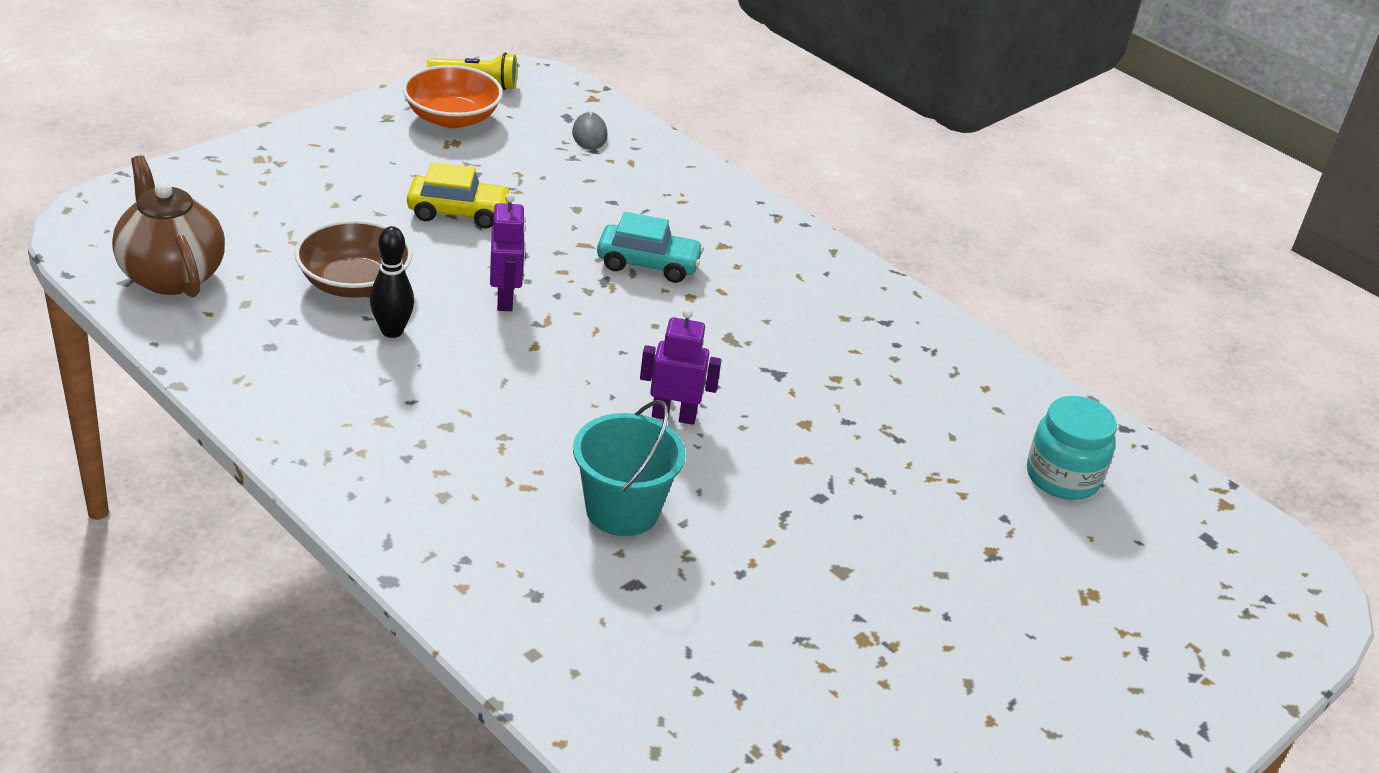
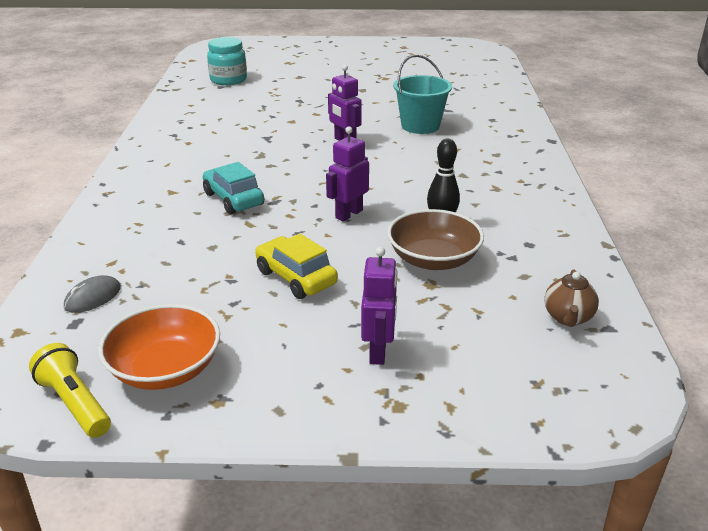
camera: 130 degrees left, 5 degrees down
brown teapot [112,155,225,297] -> brown teapot [544,269,599,327], size x0.53
none -> purple robot [361,247,398,365]

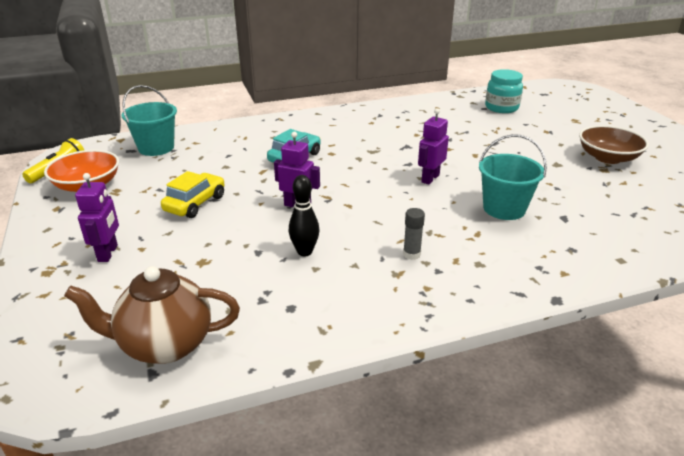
camera: 70 degrees right, 0 degrees up
grey mouse [64,275,121,313] -> turquoise bucket [122,85,177,156]
purple robot [361,247,398,365] -> purple robot turned 75 degrees counterclockwise [75,173,119,262]
brown bowl [387,209,484,270] -> brown bowl moved to [579,125,649,164]
brown teapot [544,269,599,327] -> brown teapot [64,266,240,364], size x1.87
none -> grey glue stick [403,208,425,260]

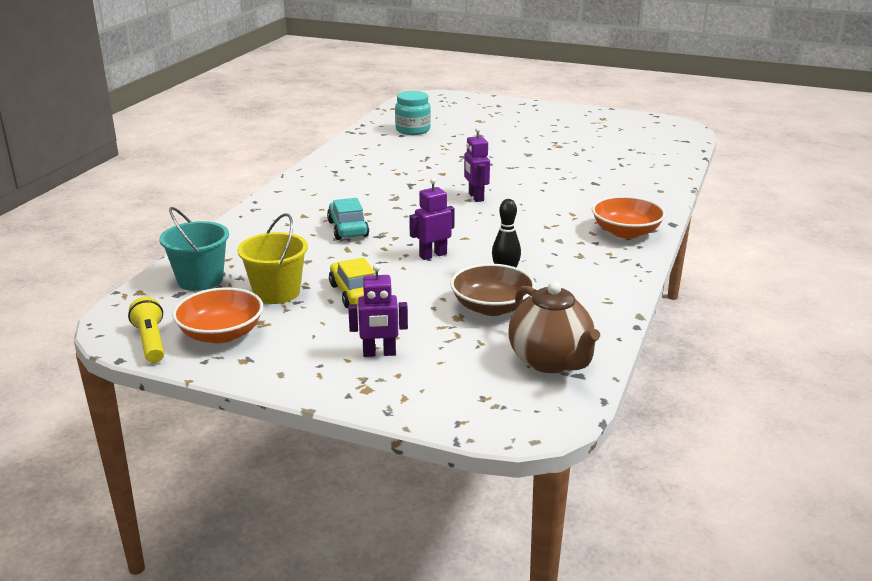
camera: 50 degrees left, 5 degrees down
brown teapot [64,266,240,364] -> brown teapot turned 60 degrees counterclockwise [508,281,600,373]
purple robot [75,173,119,262] -> purple robot turned 135 degrees clockwise [348,264,408,357]
grey glue stick [403,208,425,260] -> none
turquoise bucket [479,134,547,220] -> none
brown bowl [579,125,649,164] -> brown bowl moved to [450,264,535,316]
none -> yellow bucket [237,213,308,304]
none -> orange bowl [592,196,666,239]

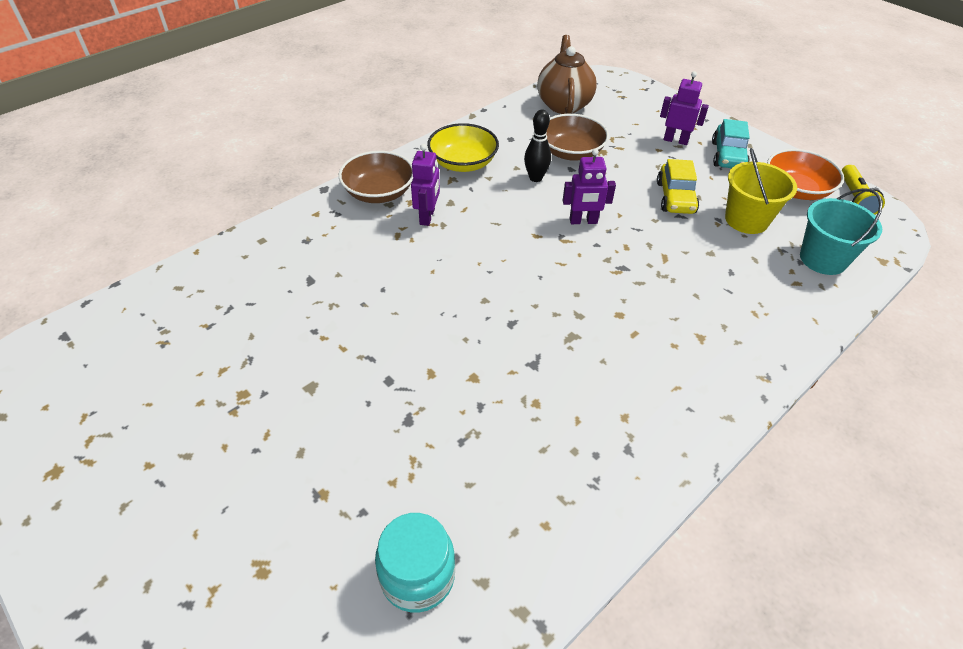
camera: 155 degrees left, 20 degrees up
turquoise car [327,198,369,240] -> turquoise car moved to [712,119,750,168]
purple robot [464,127,490,202] -> purple robot moved to [411,144,440,226]
orange bowl [592,196,666,239] -> brown bowl [339,151,413,203]
none -> yellow bowl [427,123,499,172]

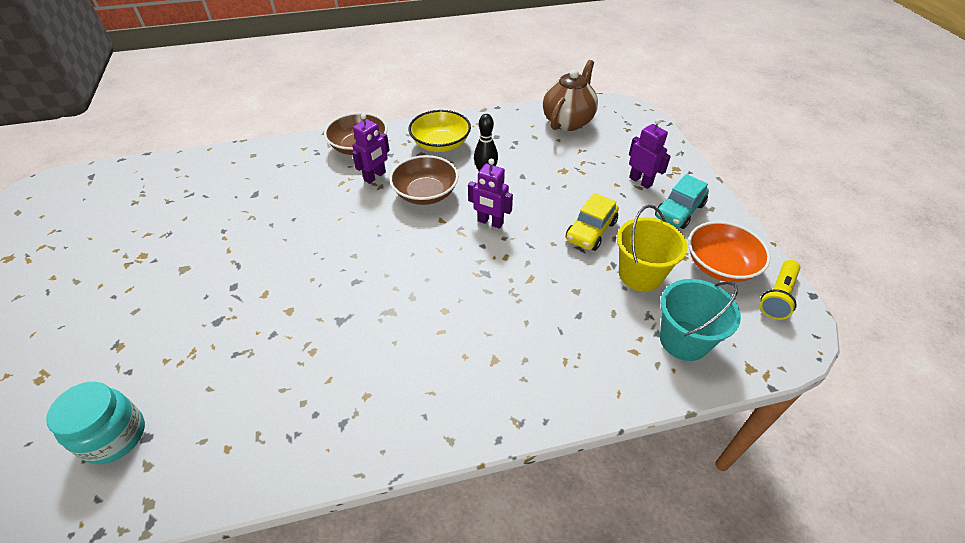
camera: 30 degrees right, 0 degrees up
brown bowl [546,114,609,161] -> brown bowl moved to [389,155,459,205]

